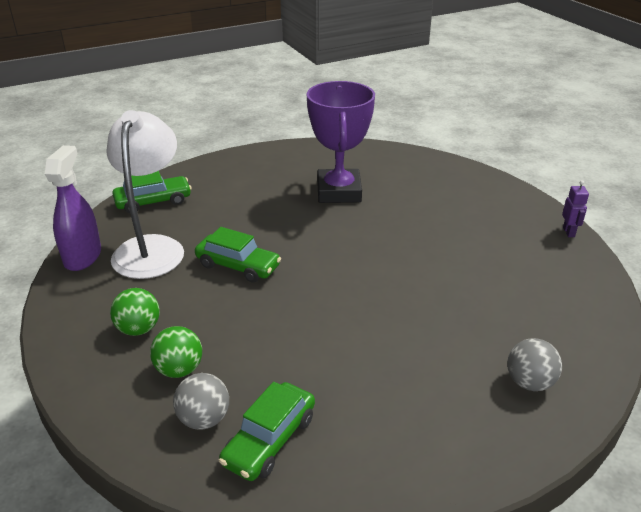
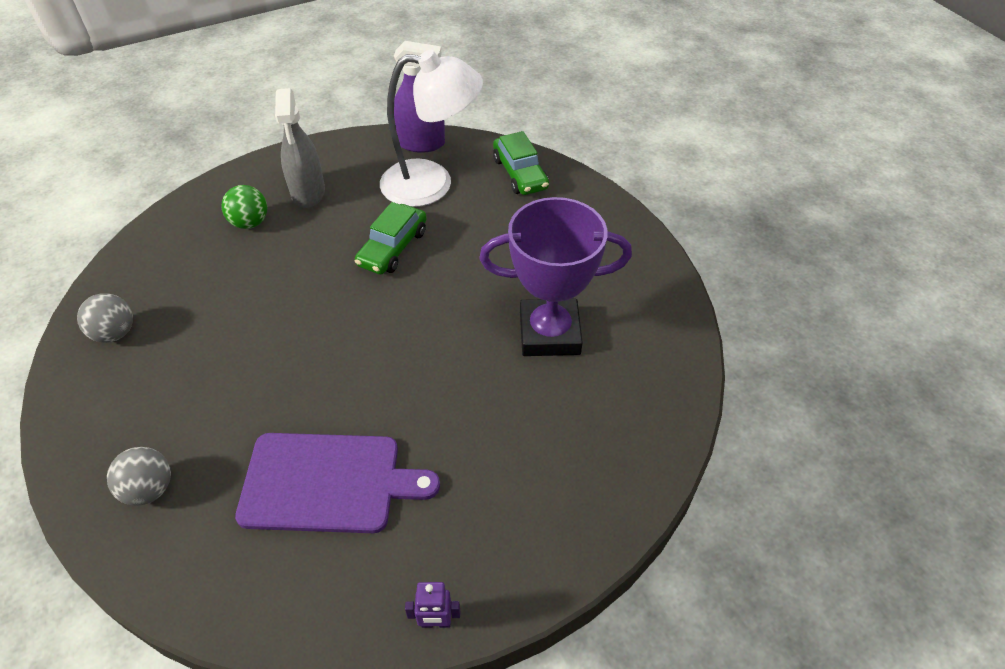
camera: 90 degrees right, 15 degrees up
green ball [110,288,160,336] -> grey spray bottle [275,88,325,208]
grey ball [173,373,229,430] -> grey ball moved to [77,293,133,343]
green car [219,382,315,481] -> none
none -> purple cutting board [235,433,440,533]

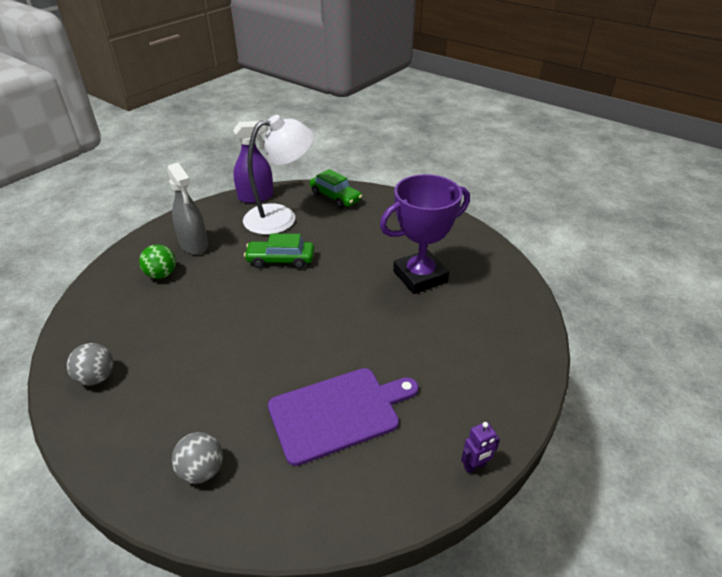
camera: 25 degrees left, 10 degrees down
green car [355,202,427,274] -> green car turned 90 degrees clockwise [244,234,314,269]

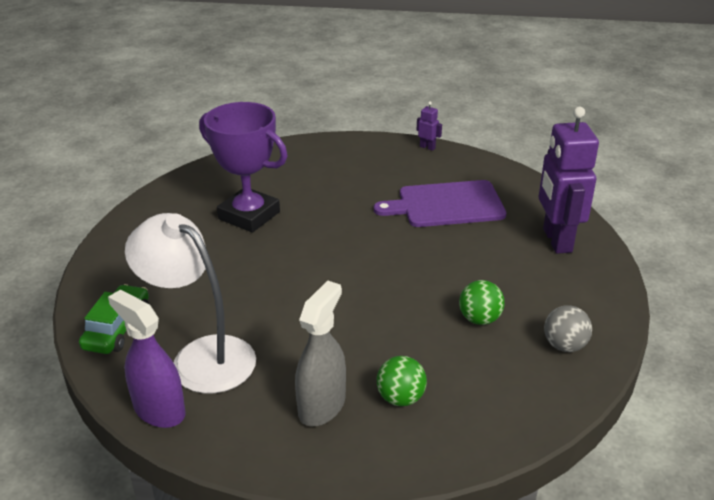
camera: 120 degrees left, 5 degrees down
grey ball [172,432,223,484] -> purple robot [539,107,599,254]
green car [244,234,314,269] -> none
purple cutting board [268,368,419,466] -> purple cutting board turned 45 degrees counterclockwise [374,180,506,227]
none -> green ball [459,280,505,325]

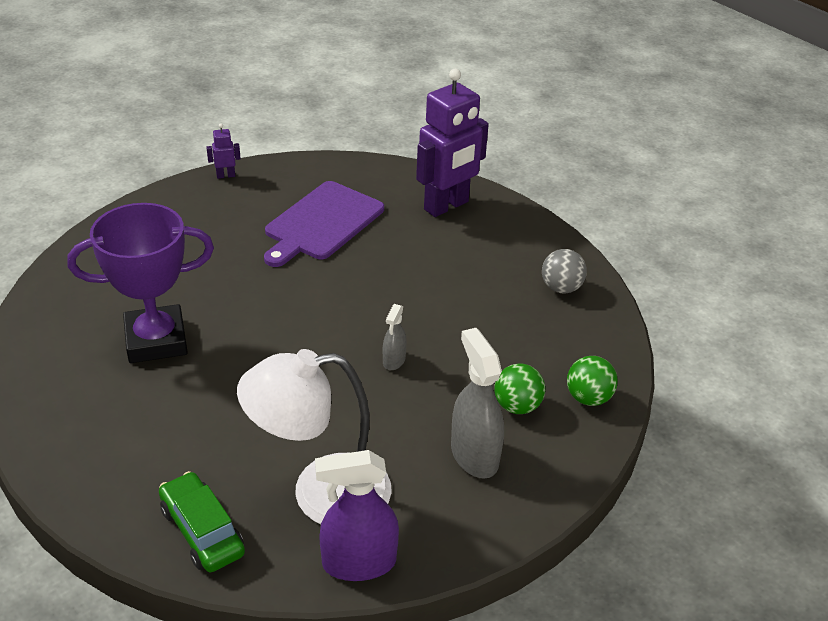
camera: 50 degrees left, 5 degrees up
green ball [459,280,505,325] -> green ball moved to [567,356,618,406]
purple robot [539,107,599,254] -> purple robot turned 75 degrees counterclockwise [416,69,489,217]
none -> grey spray bottle [383,304,407,370]

